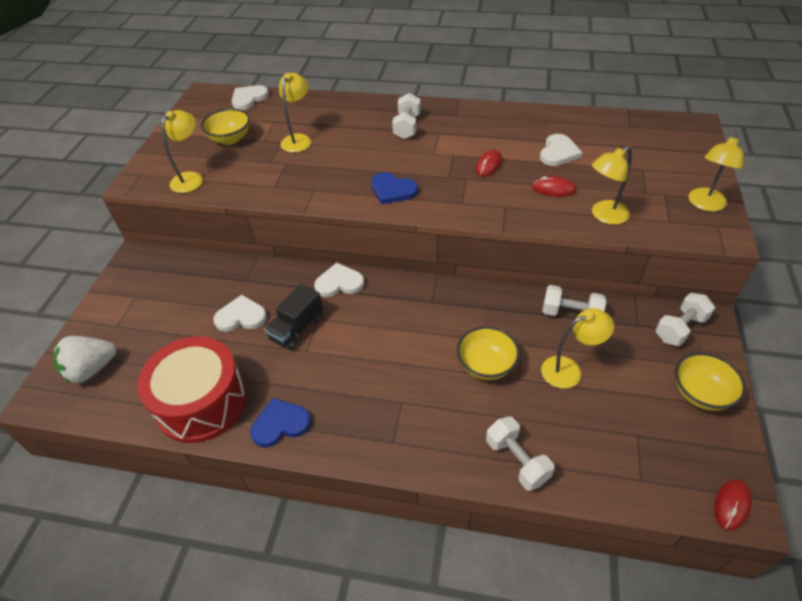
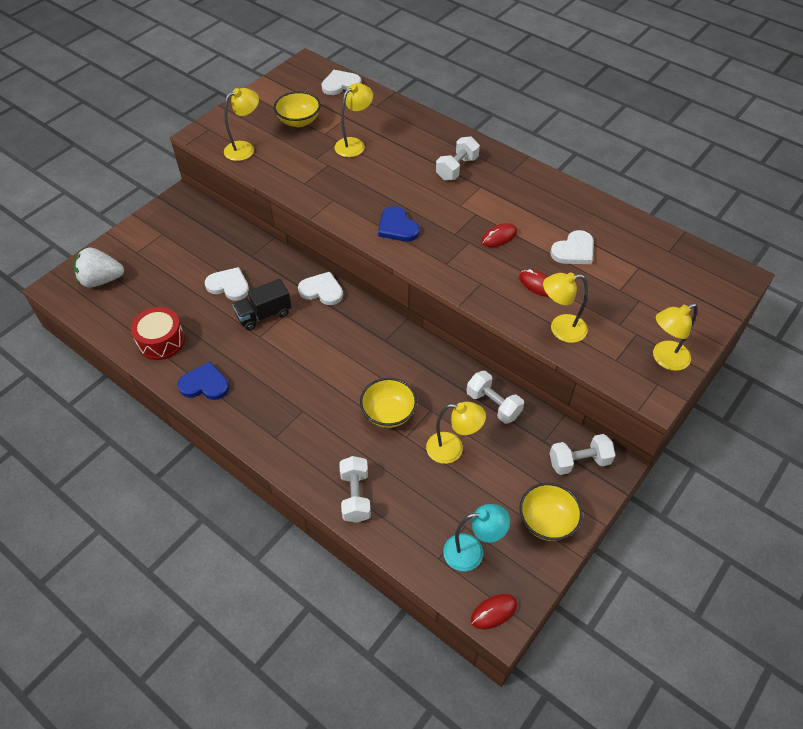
camera: 25 degrees right, 5 degrees up
red drum [137,336,247,443] -> red drum [131,307,185,360], size x0.61
none -> turquoise lamp [443,504,510,571]

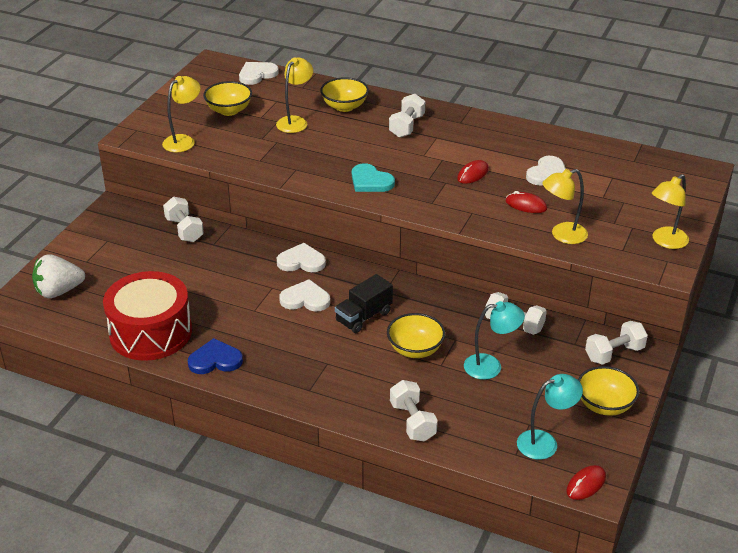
camera: 15 degrees left, 15 degrees down
red drum [131,307,185,360] -> red drum [103,271,192,361], size x1.63
white heart [205,267,249,301] -> white heart moved to [279,279,330,312]
black truck [232,279,291,330] -> black truck moved to [335,274,393,333]
blue heart [378,206,419,242] -> turquoise heart [352,163,395,192]
yellow lamp [426,402,486,464] -> turquoise lamp [464,301,525,380]
none -> white dumbbell [163,196,204,242]
none -> yellow bowl [320,77,369,112]

